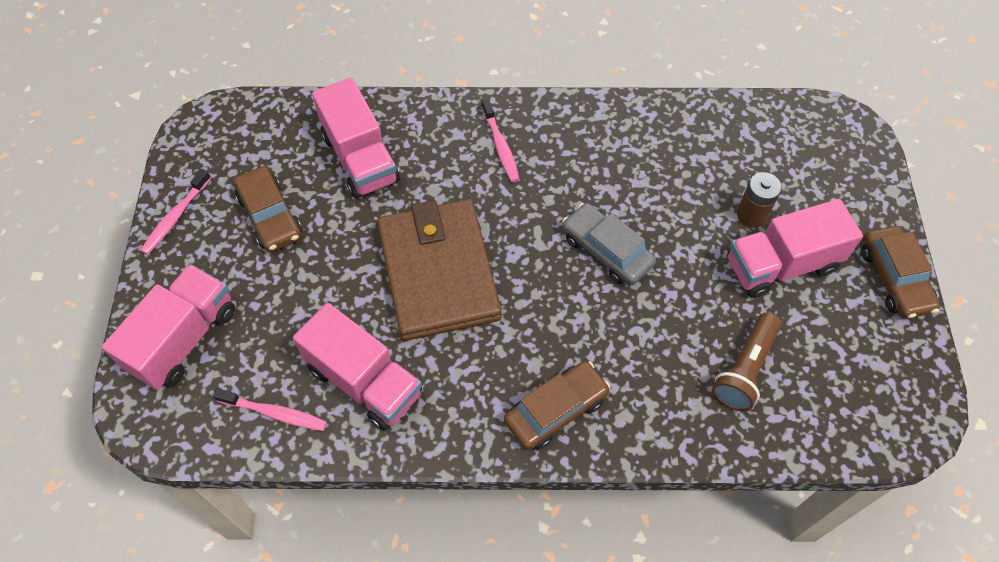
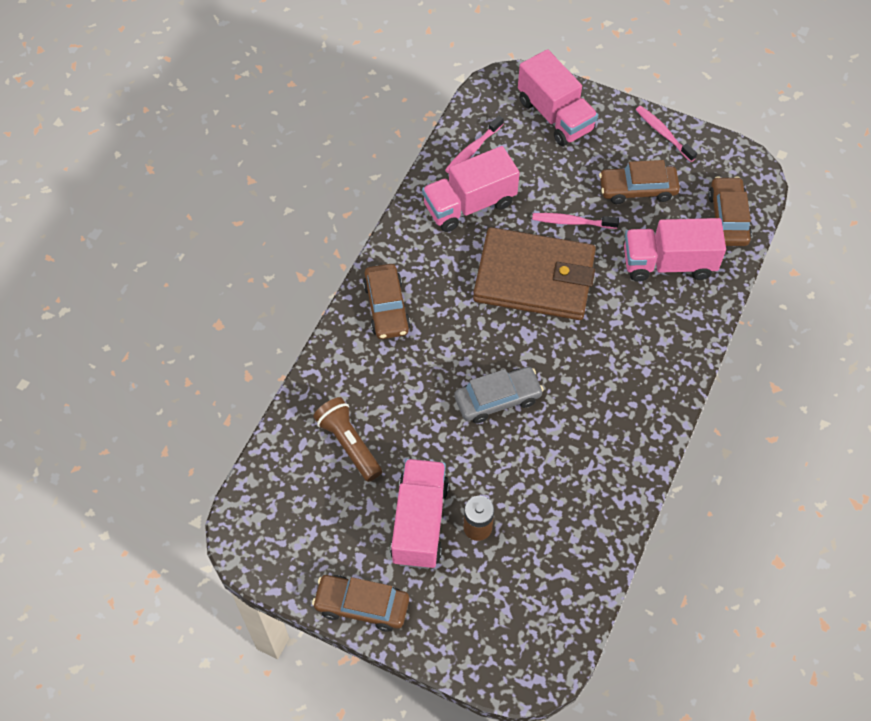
camera: 115 degrees right, 0 degrees up
pink toothbrush [481,99,520,182] -> pink toothbrush moved to [532,213,619,229]
none -> brown car [708,176,752,246]

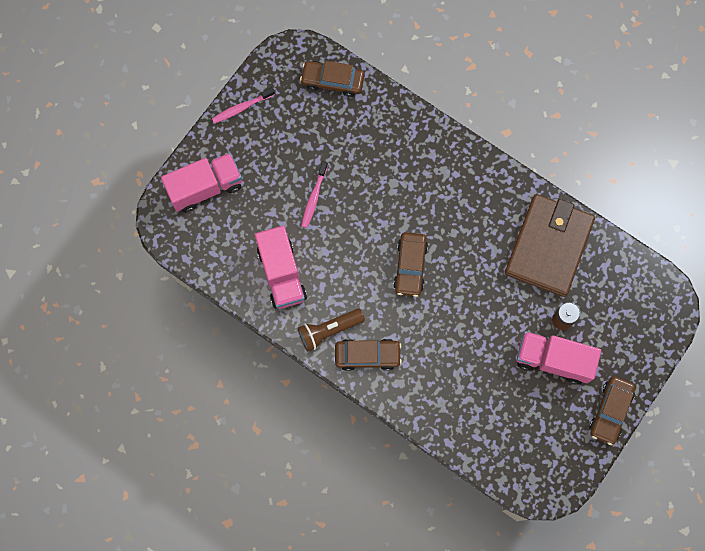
camera: 80 degrees left, 15 degrees up
brown flashlight [313,397,382,482] -> brown flashlight moved to [298,309,365,351]
pink toothbrush [445,116,504,174] -> none
grey car [454,367,544,423] -> none
brown wallet [473,227,596,320] -> brown wallet moved to [505,194,595,297]
brown car [599,160,680,204] -> brown car moved to [393,232,428,297]
pink truck [624,218,726,282] -> none

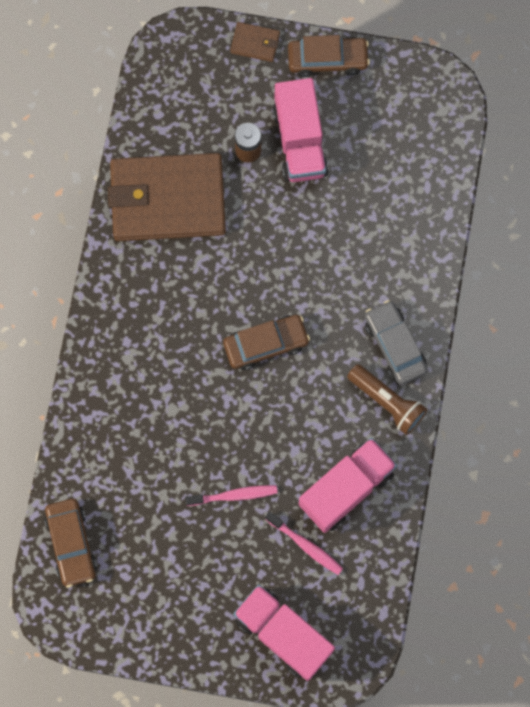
camera: 115 degrees left, 0 degrees up
pink toothbrush [212,87,275,123] -> pink toothbrush moved to [265,512,343,575]
brown car [335,339,402,371] -> grey car [365,300,428,385]
none -> brown wallet [230,22,280,62]

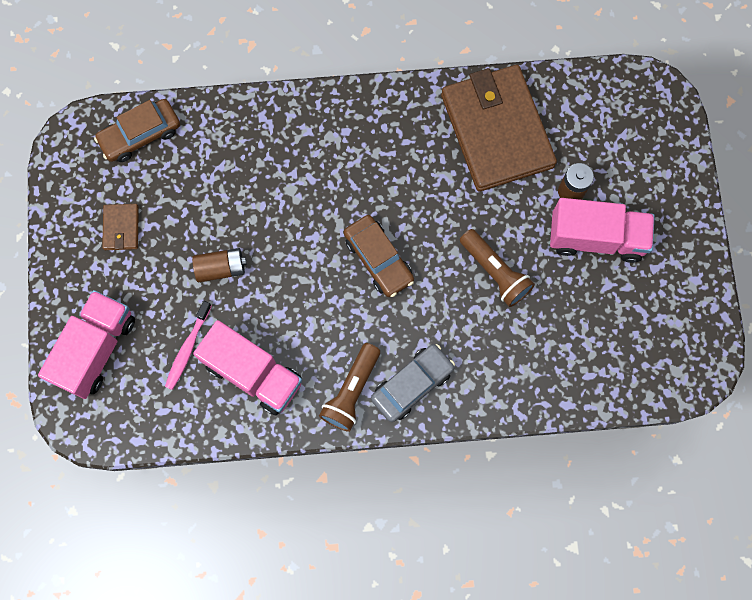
camera: 75 degrees right, 0 degrees up
pink toothbrush [185,485,278,506] -> brown battery [192,248,247,282]
brown wallet [230,22,280,62] -> brown wallet moved to [102,204,139,250]
pink truck [273,78,328,182] -> pink truck turned 150 degrees counterclockwise [550,198,655,263]
brown car [288,35,370,77] -> none
none -> brown flashlight [460,229,535,307]

